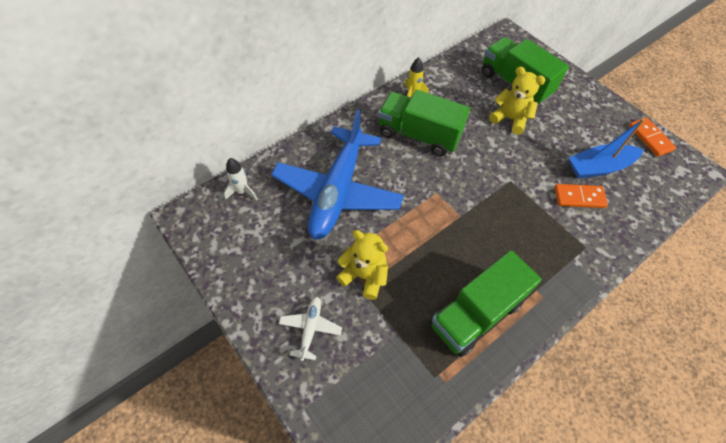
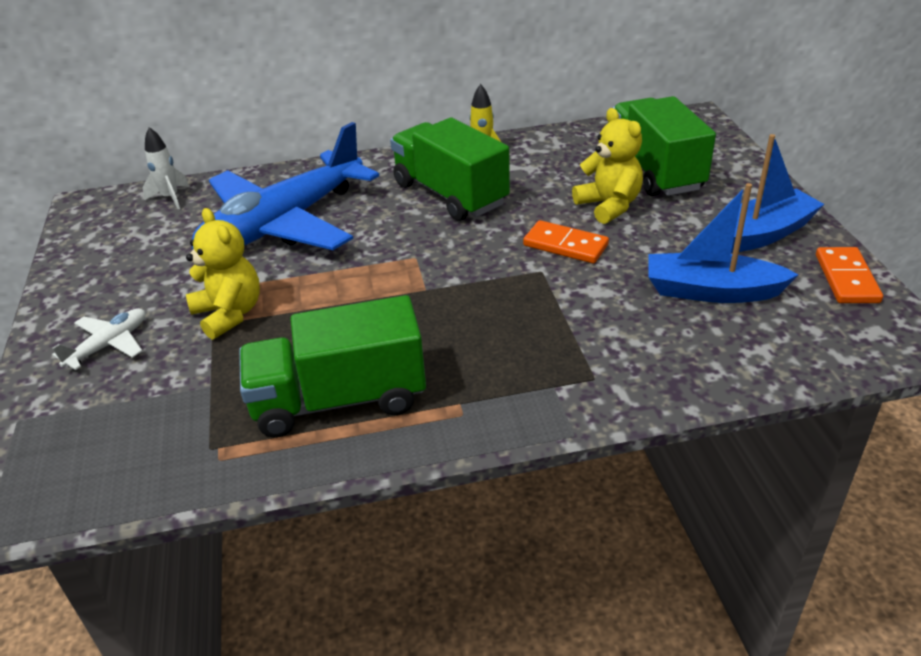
camera: 30 degrees right, 20 degrees down
orange domino [554,184,608,208] -> orange domino moved to [523,220,609,263]
none -> blue boat [731,134,824,253]

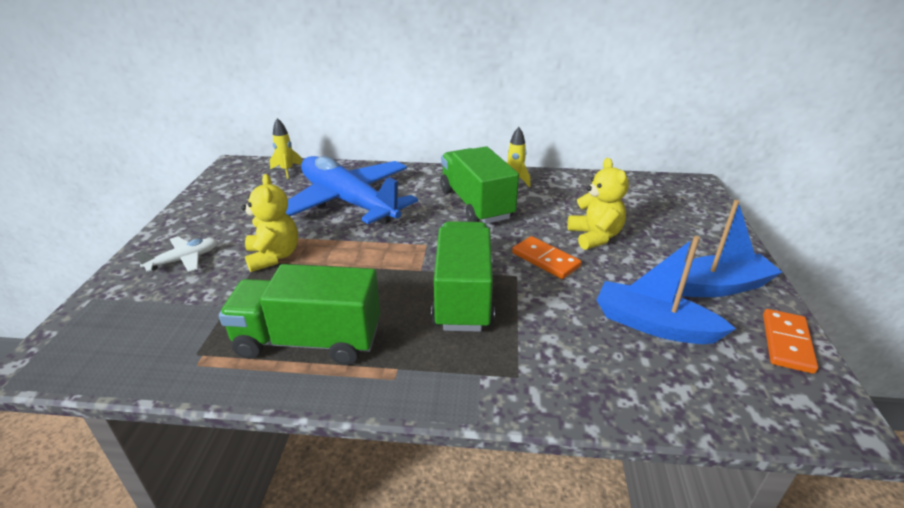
camera: 15 degrees right, 5 degrees down
white rocket [142,127,189,209] -> yellow rocket [270,118,302,179]
blue plane [192,122,379,250] -> blue plane turned 75 degrees clockwise [286,156,418,225]
green truck [613,96,716,196] -> green truck moved to [431,221,495,332]

